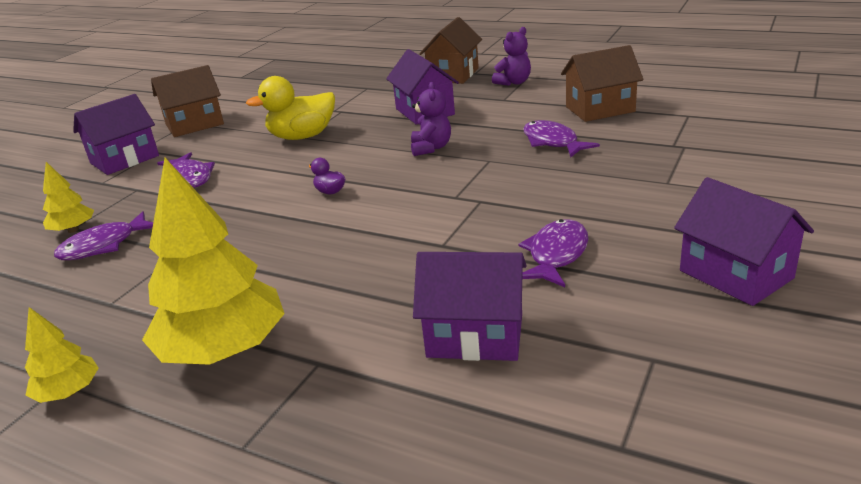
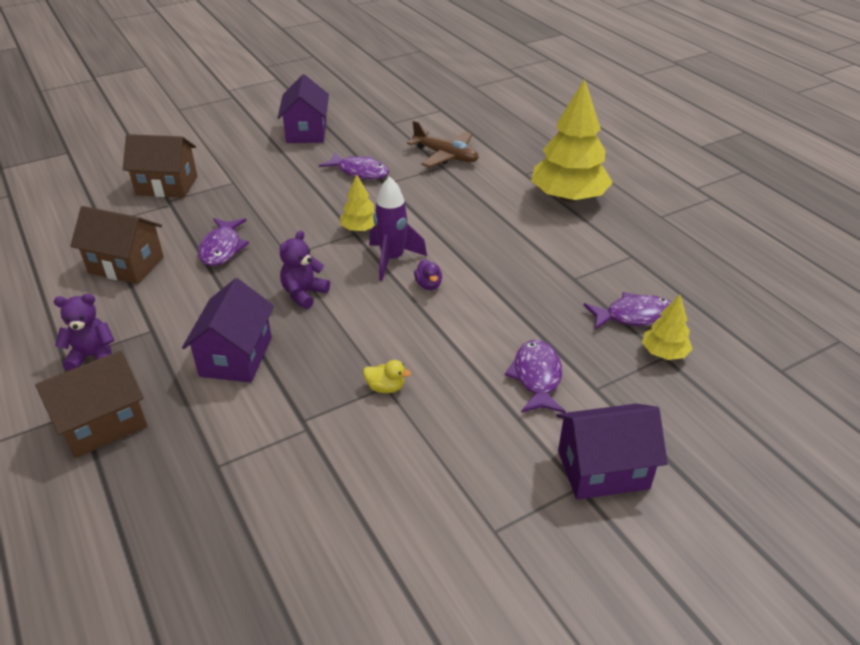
camera: 150 degrees left, 10 degrees up
yellow tree [25,307,99,403] -> yellow tree moved to [340,174,375,232]
brown house [151,65,224,137] -> brown house moved to [123,134,197,198]
yellow duck [246,76,335,140] -> yellow duck [363,360,411,393], size x0.45
purple house [413,252,526,361] -> brown plane [407,120,479,168]
purple fish [518,219,589,287] -> purple fish turned 120 degrees counterclockwise [319,152,389,180]
none -> purple rocket [369,176,427,281]

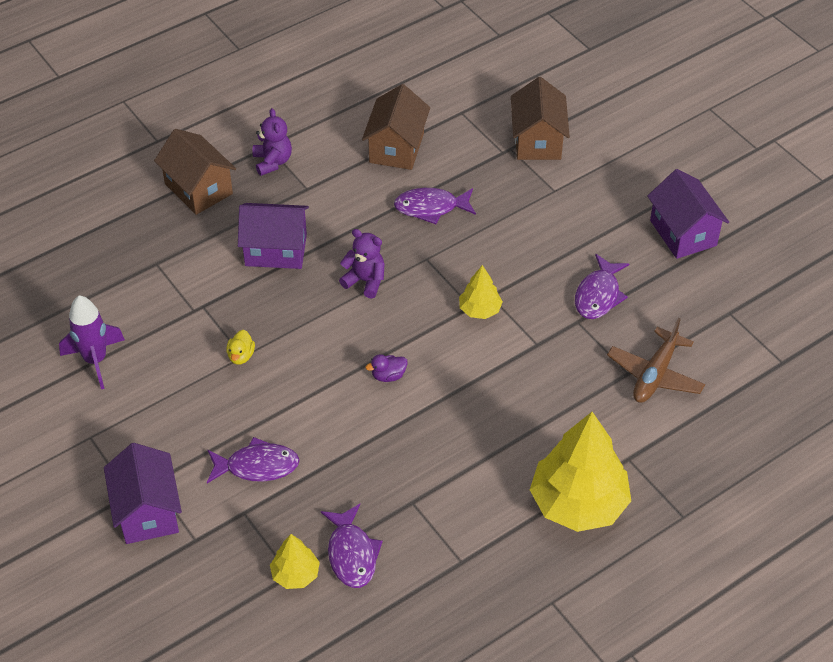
camera: 85 degrees right, 10 degrees up
purple house [278,74,329,143] -> purple house turned 75 degrees clockwise [647,169,729,259]
purple rocket [369,176,427,281] -> purple rocket moved to [59,295,125,389]

